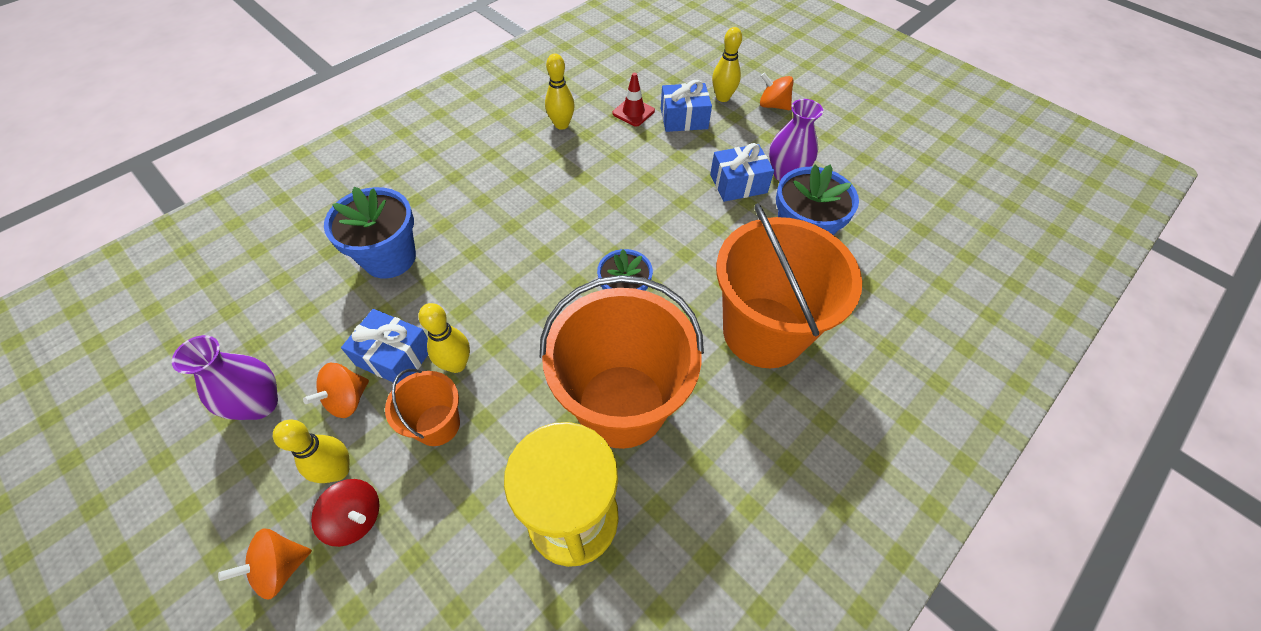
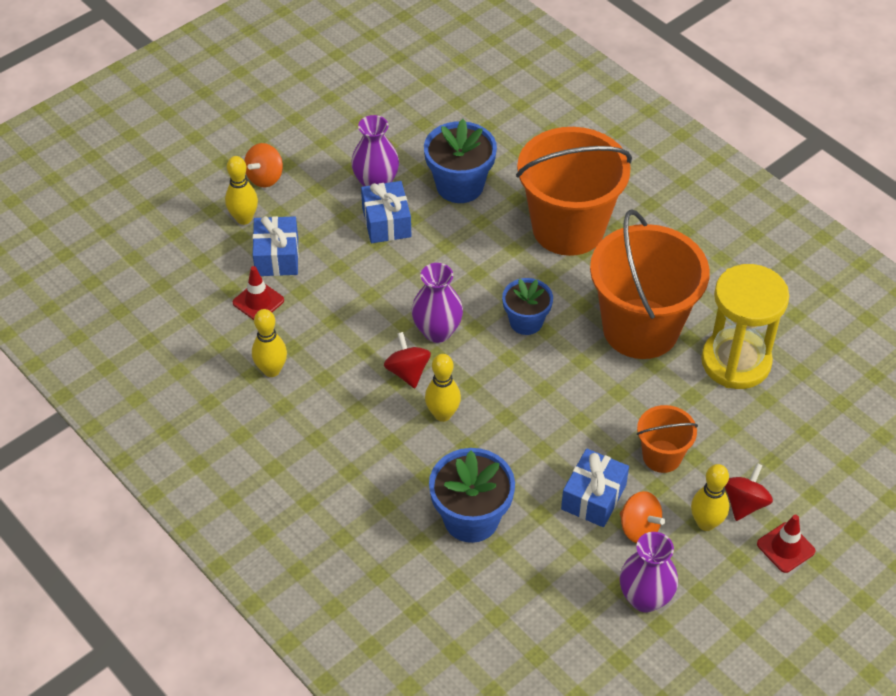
camera: 85 degrees left, 5 degrees down
orange spinning top [218,528,312,600] -> red traffic cone [757,515,815,573]
yellow bowling pin [418,303,470,373] -> yellow bowling pin moved to [425,354,461,422]
none -> red spinning top [384,332,431,388]
none -> purple vase [412,263,463,343]

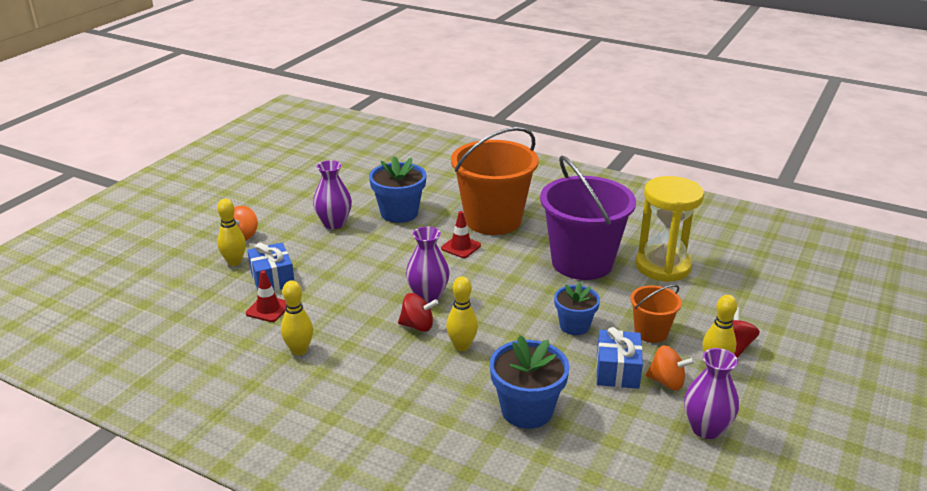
camera: 20 degrees left, 20 degrees down
blue gift [361,181,411,243] -> none
red spinning top [384,332,431,388] -> red spinning top turned 135 degrees clockwise [398,293,439,332]
blue flower pot [502,278,553,335] -> blue flower pot moved to [554,282,600,335]
orange bucket [590,209,710,359] -> purple bucket [540,155,636,280]
red traffic cone [757,515,815,573] -> red traffic cone moved to [441,211,481,258]

